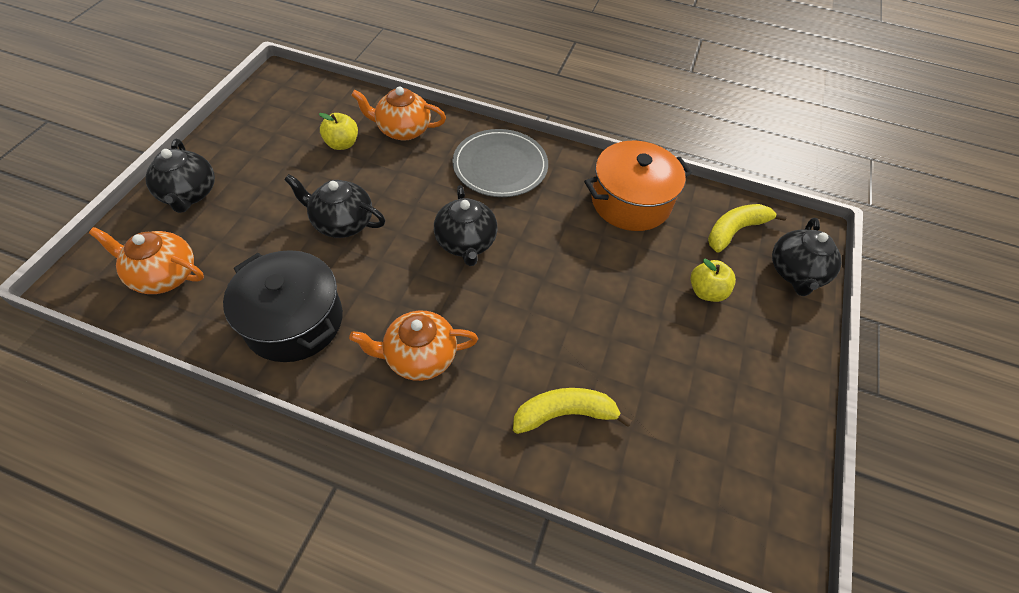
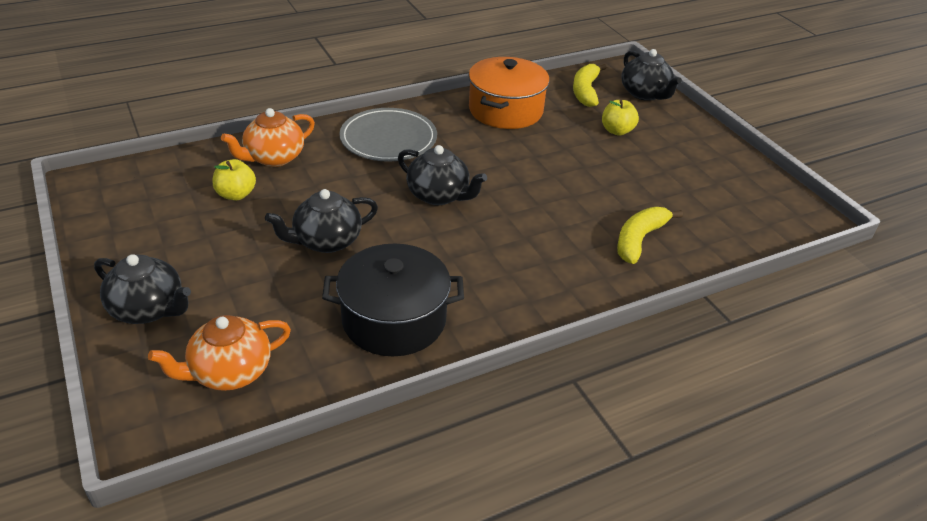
camera: 45 degrees left, 15 degrees down
orange teapot [349,311,478,381] -> none

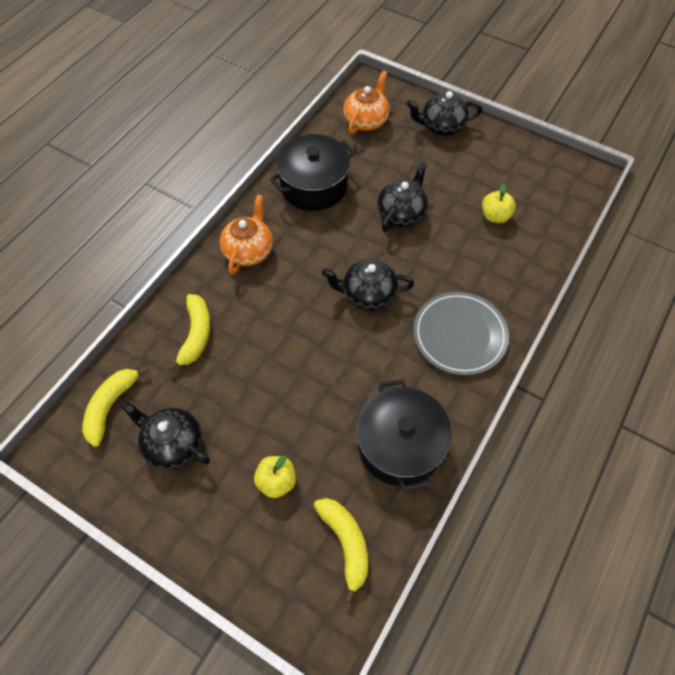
camera: 150 degrees right, 20 degrees up
orange teapot [221,108,315,167] -> orange teapot moved to [220,194,273,275]
orange pot [468,57,550,129] -> black pot [356,379,452,492]
black teapot [621,49,682,101] -> black teapot moved to [120,401,210,470]
none -> yellow banana [82,366,149,447]

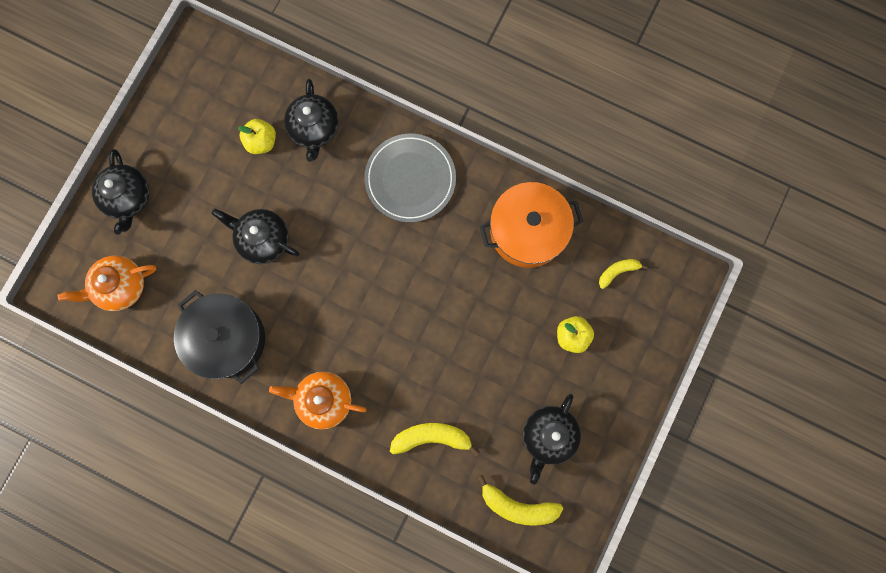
camera: 95 degrees left, 20 degrees up
yellow banana [314,498,368,604] -> yellow banana [599,259,648,289], size x0.61
black teapot [322,259,414,310] -> black teapot moved to [284,79,339,162]
orange teapot [343,70,390,134] -> orange teapot turned 45 degrees counterclockwise [58,255,156,311]
black pot [356,379,452,492] -> orange pot [479,182,583,268]

